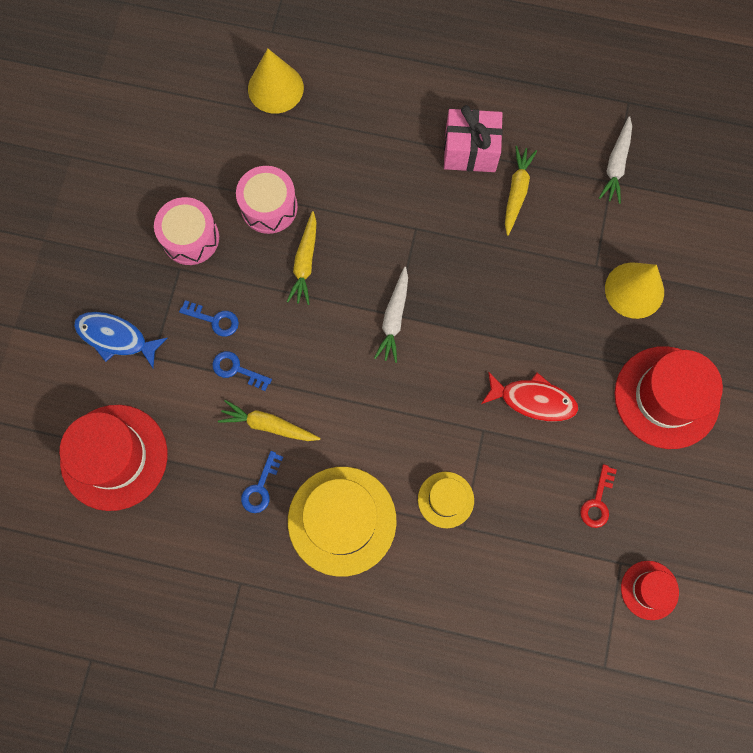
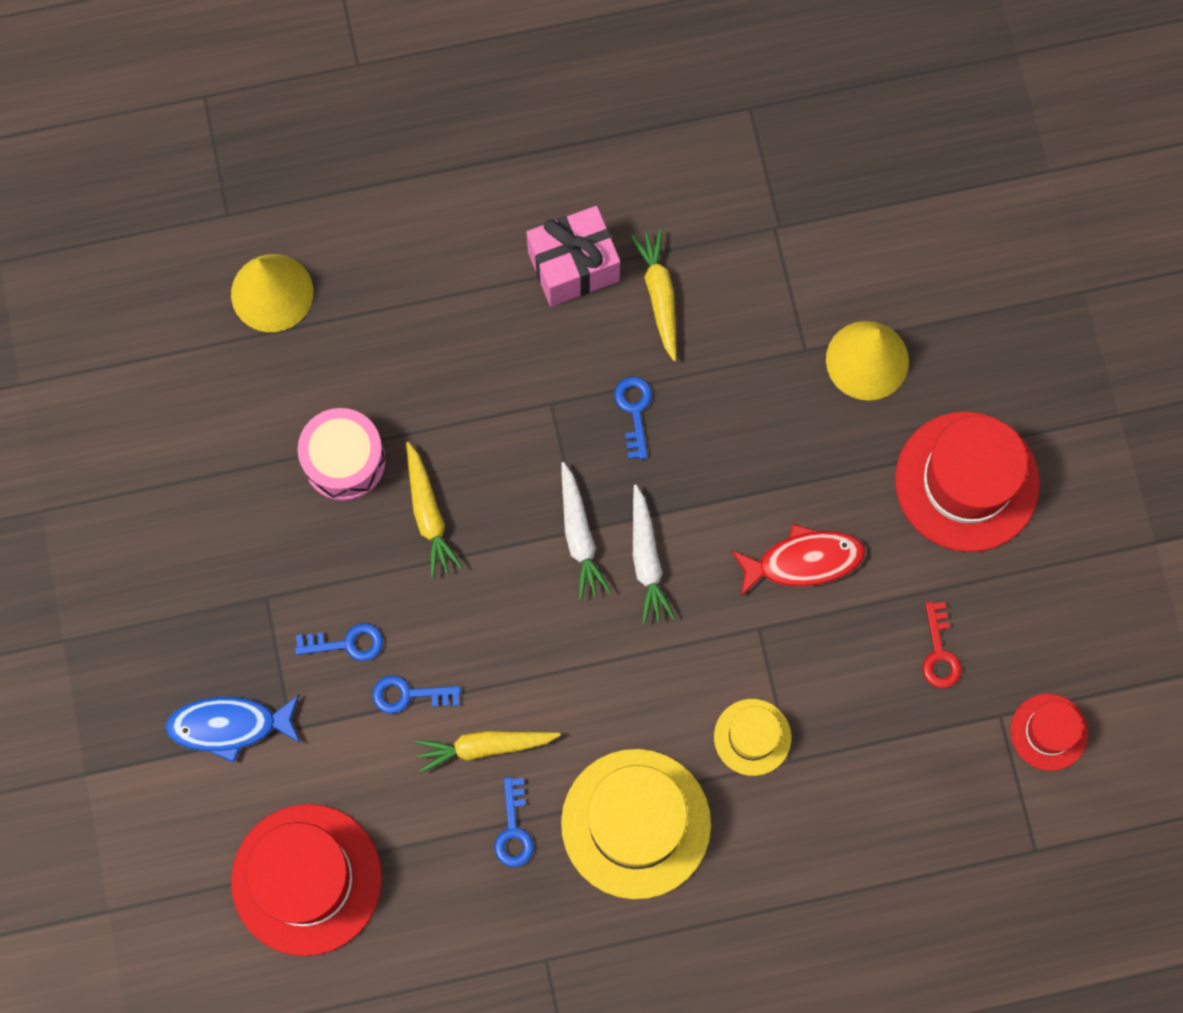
camera: 25 degrees left, 0 degrees up
pink drum [154,197,219,265] -> none
white carrot [599,116,632,204] -> white carrot moved to [633,484,675,624]
none -> blue key [614,377,652,459]

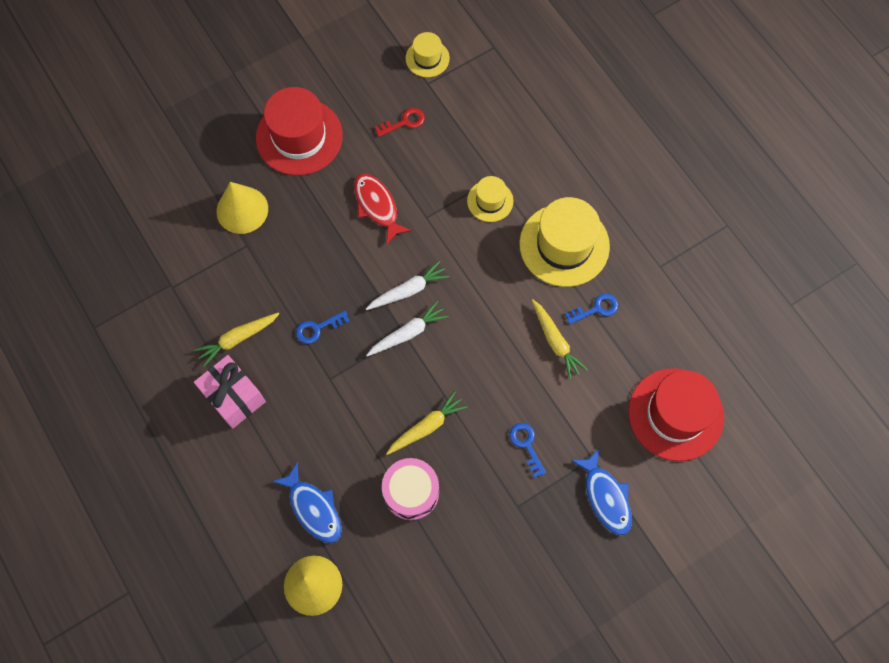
camera: 110 degrees left, 5 degrees down
blue key [372,675,461,714] -> none
red hat [1010,694,1088,771] -> yellow hat [406,32,450,77]
none -> blue fish [272,462,342,543]

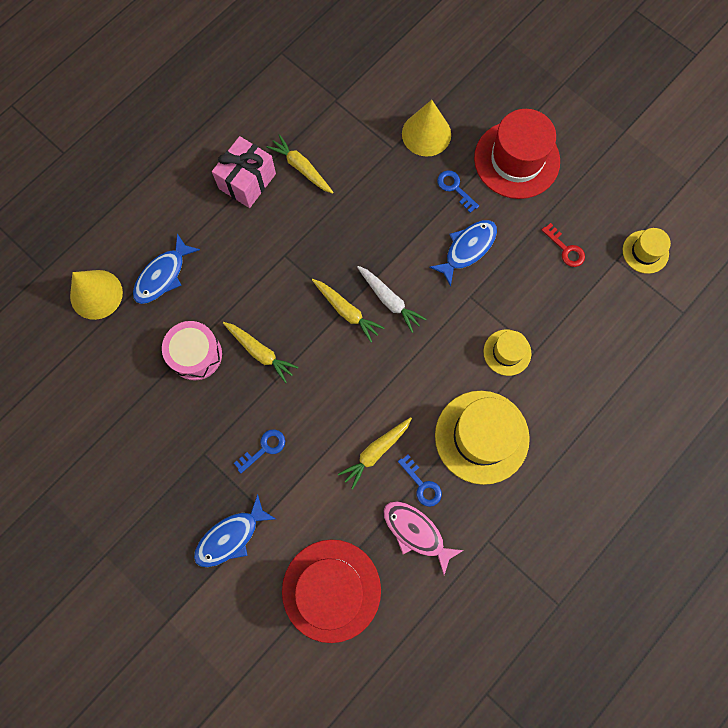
camera: 75 degrees right, 5 degrees up
blue key [296,311,350,344] -> blue key moved to [437,170,479,213]
red fish [354,173,412,245] -> blue fish [429,220,497,287]
white carrot [366,301,449,357] -> yellow carrot [312,279,384,342]
none -> pink fish [383,501,464,575]

